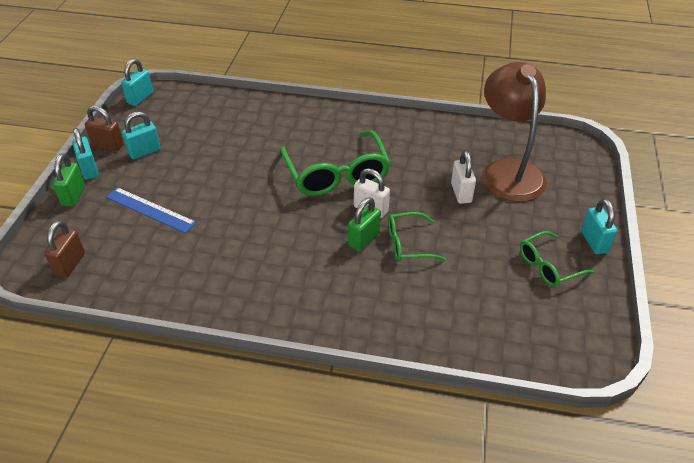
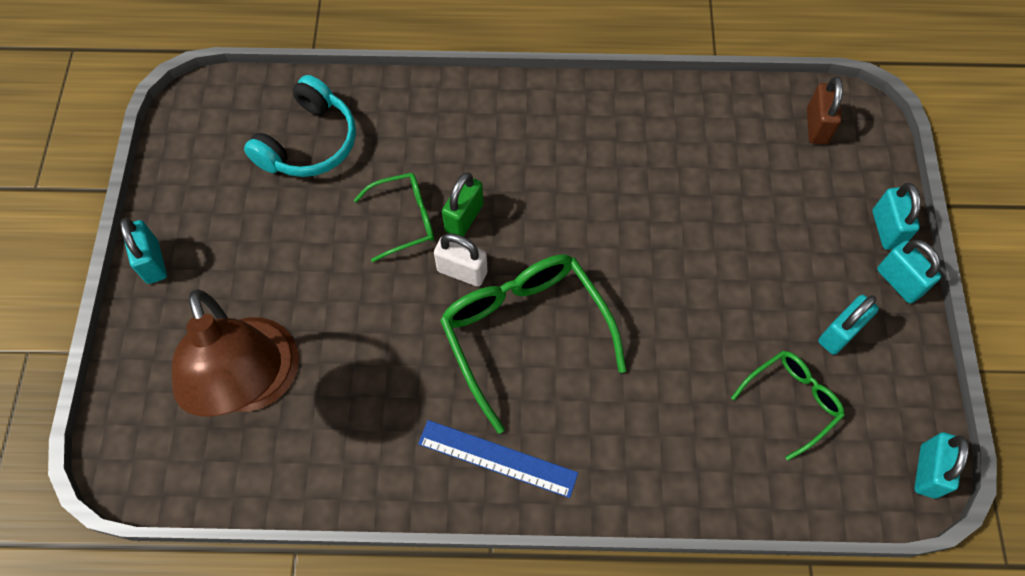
camera: 170 degrees right, 20 degrees up
green padlock [52,153,85,207] -> turquoise padlock [873,183,921,250]
brown padlock [85,106,124,151] -> none
blue ruler [106,187,196,233] -> blue ruler moved to [418,420,578,498]
white padlock [451,151,476,204] -> none
green glasses [520,231,594,287] -> green glasses moved to [731,351,845,461]
none -> turquoise headphones [244,75,356,177]

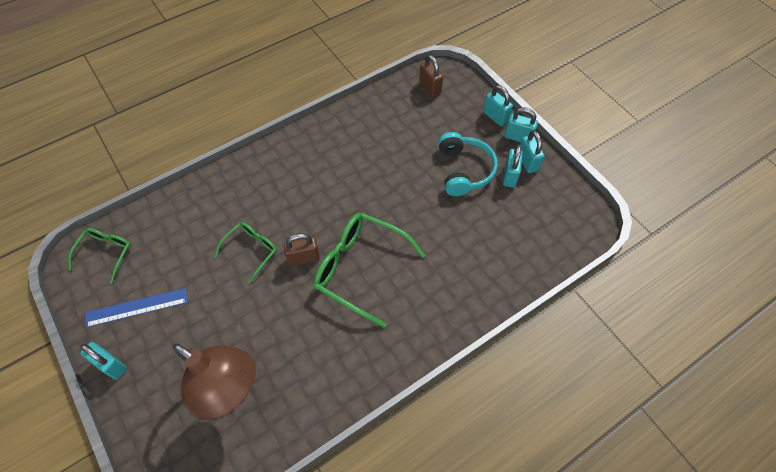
camera: 35 degrees left, 5 degrees down
turquoise headphones [244,75,356,177] -> turquoise headphones moved to [438,132,498,196]
blue ruler [418,420,578,498] -> blue ruler moved to [86,288,187,328]
white padlock [434,233,488,287] -> brown padlock [283,233,320,266]
green padlock [442,172,483,237] -> none
green glasses [731,351,845,461] -> green glasses moved to [68,228,131,284]
turquoise padlock [914,432,969,499] -> turquoise padlock moved to [520,130,544,173]

